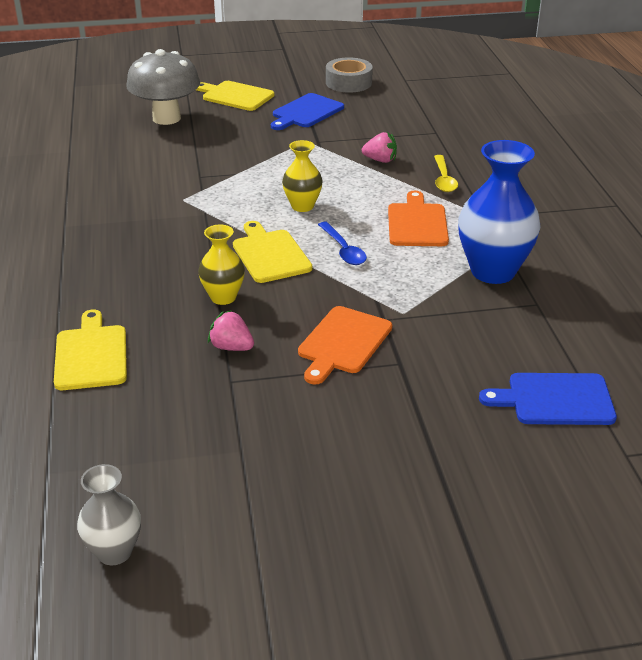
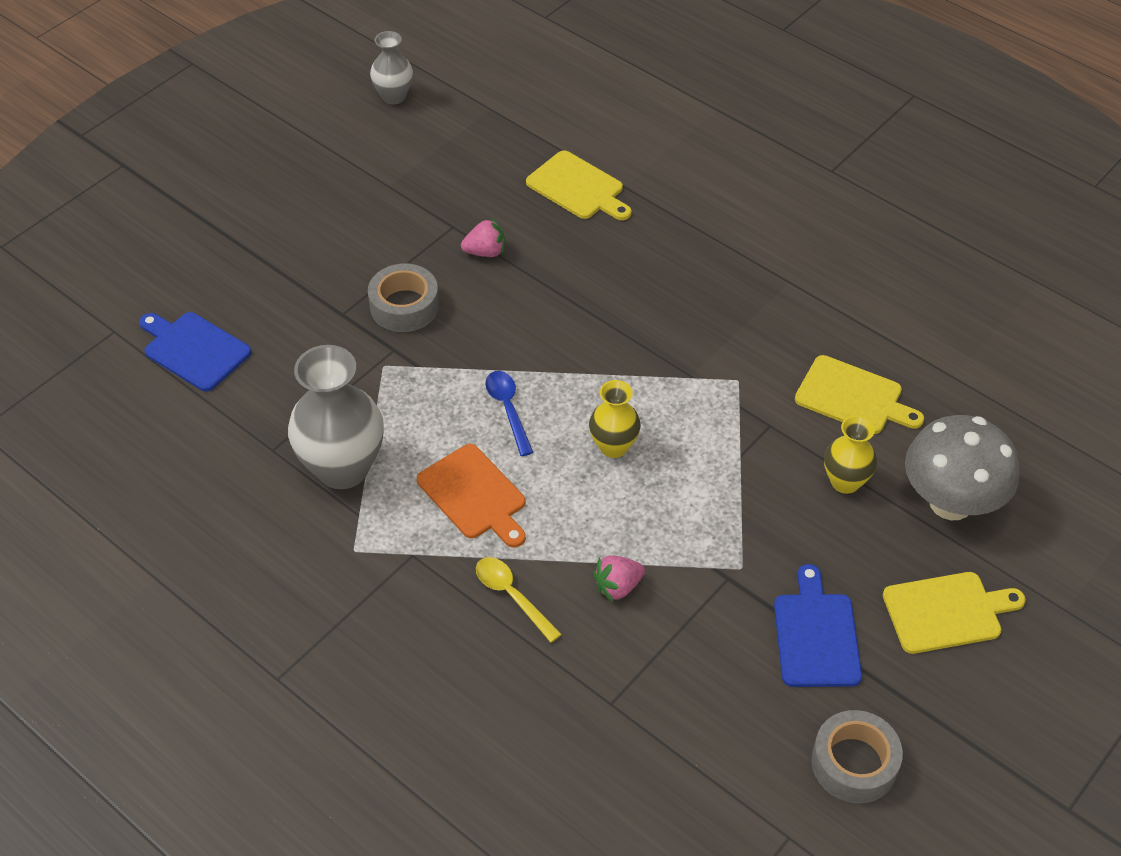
camera: 140 degrees right, 15 degrees up
yellow vase [198,225,245,305] -> yellow vase moved to [824,415,877,494]
yellow cutting board [233,221,313,283] -> yellow cutting board moved to [795,355,924,434]
orange cutting board [298,306,392,385] -> grey tape [368,264,439,332]
blue spoon [318,222,367,265] -> blue spoon turned 45 degrees clockwise [485,371,533,456]
blue vase [458,140,541,284] -> grey vase [288,345,384,489]
blue cutting board [479,373,617,425] -> blue cutting board turned 105 degrees counterclockwise [139,312,251,392]

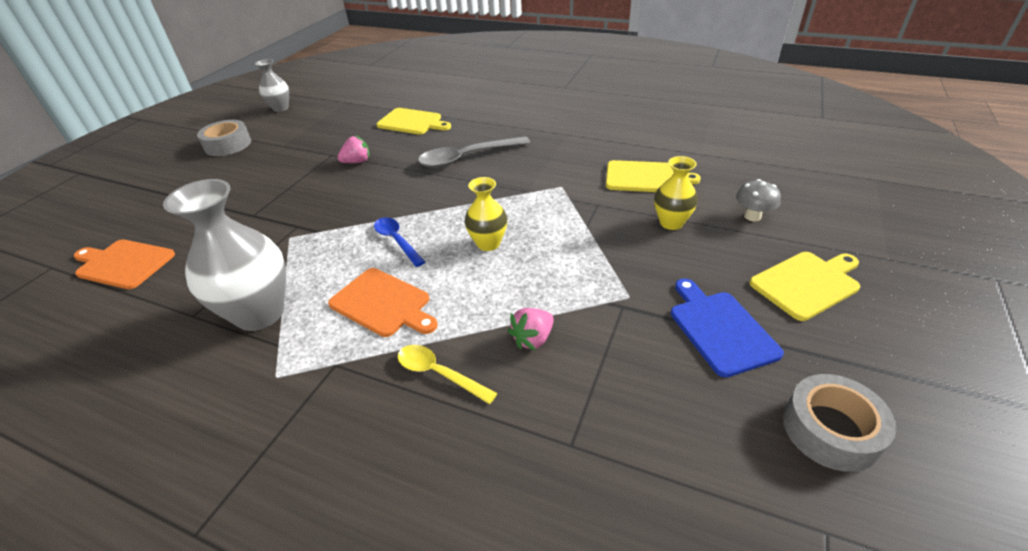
camera: 15 degrees left, 10 degrees down
blue cutting board [139,312,251,392] -> orange cutting board [74,240,175,289]
grey tape [368,264,439,332] -> grey tape moved to [197,120,251,156]
grey mushroom [905,415,1019,521] -> grey mushroom [736,179,781,221], size x0.48
none -> grey spoon [418,136,530,168]

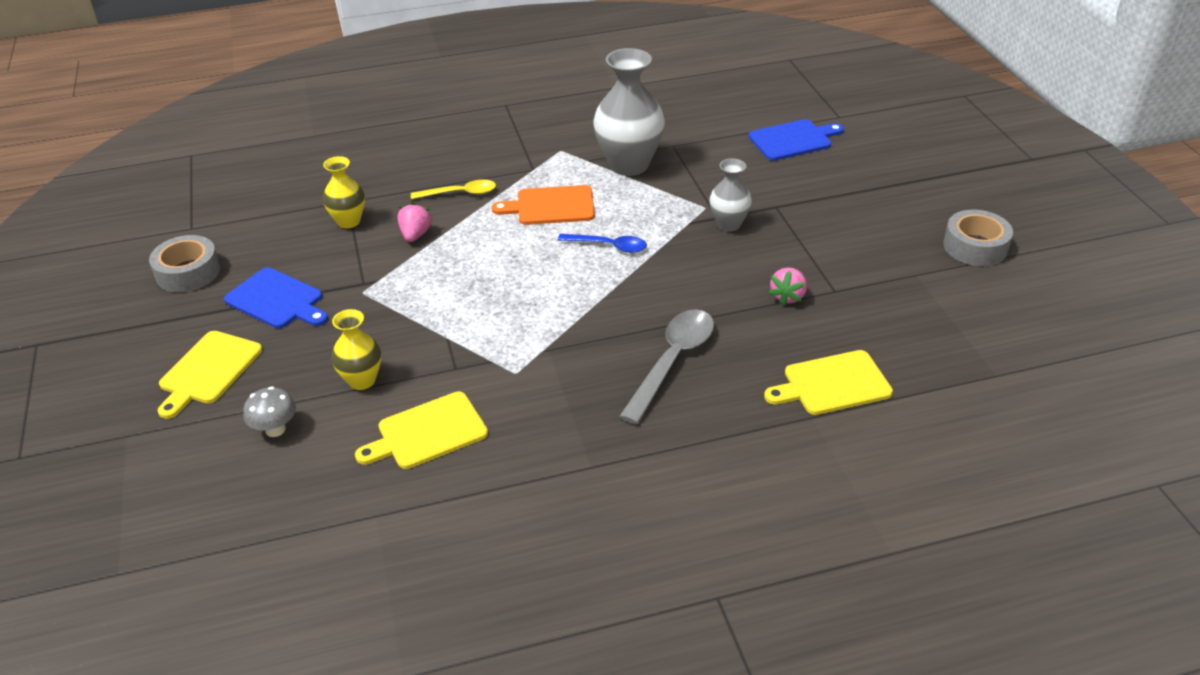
camera: 140 degrees right, 0 degrees up
orange cutting board [74,240,175,289] -> blue cutting board [749,119,844,161]
grey vase [255,59,289,112] -> grey vase moved to [709,158,752,232]
yellow vase [465,177,507,251] -> yellow vase moved to [323,156,365,228]

